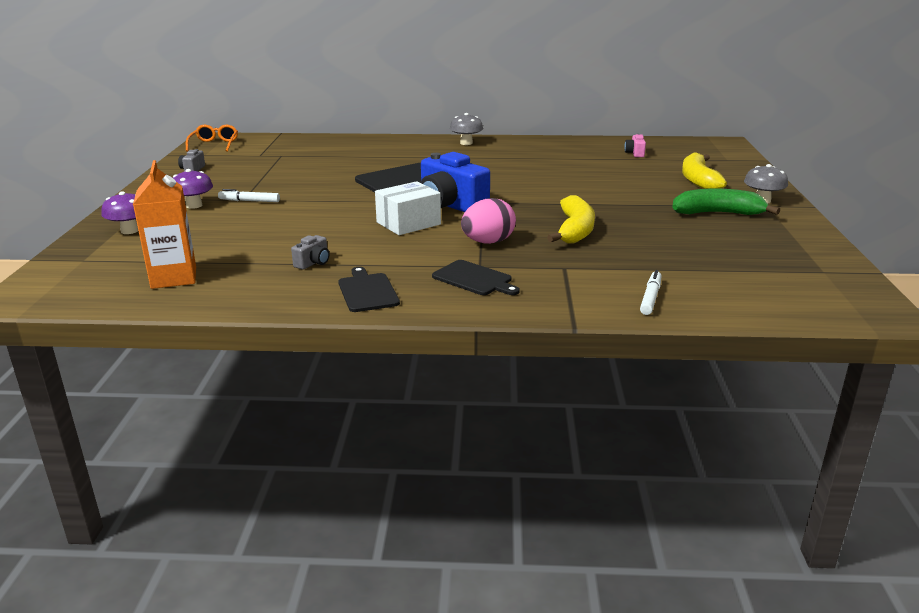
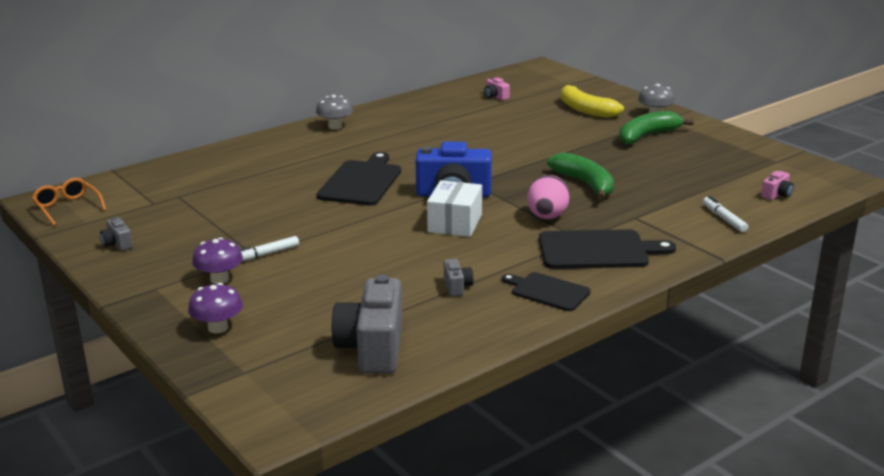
camera: 40 degrees left, 0 degrees up
orange carton [133,160,196,289] -> grey camera [331,275,402,374]
black cutting board [432,260,520,295] -> black cutting board [539,229,676,269], size x1.60
yellow banana [547,195,595,244] -> green banana [547,153,614,200]
none -> pink camera [761,171,794,200]

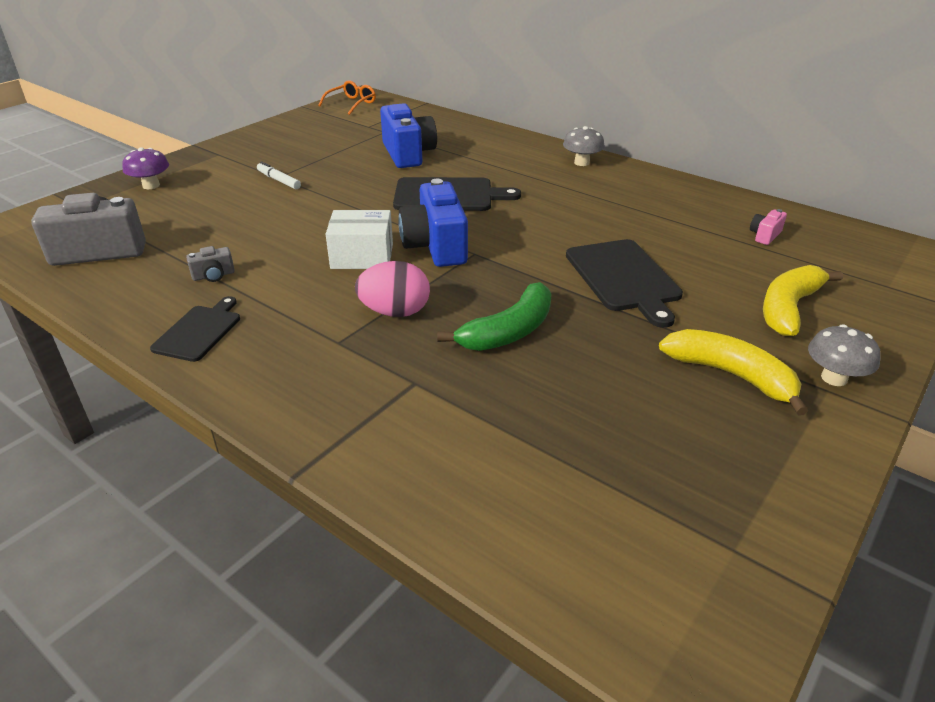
camera: 75 degrees right, 10 degrees up
grey camera [100,217,133,251] -> none
purple mushroom [192,237,243,284] -> none
black cutting board [539,229,676,269] -> black cutting board moved to [566,239,683,328]
green banana [619,111,694,145] -> yellow banana [659,329,808,416]
white marker [703,196,748,232] -> none
pink camera [761,171,794,200] -> none
none -> blue camera [380,103,437,168]

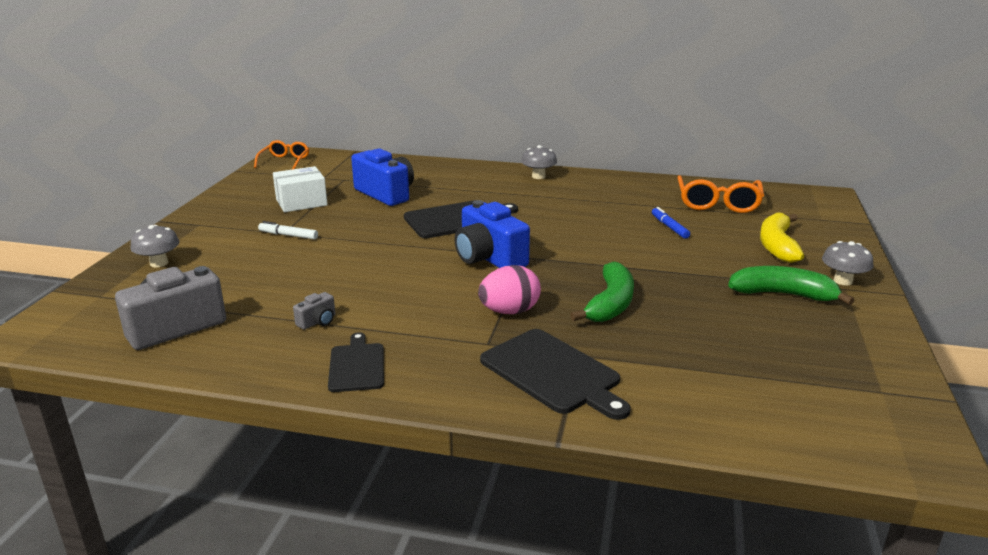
camera: 25 degrees left, 10 degrees down
purple mushroom [122,147,169,189] -> grey mushroom [130,225,180,267]
white box [326,210,393,269] -> white box moved to [273,166,328,212]
black cutting board [566,239,683,328] -> black cutting board moved to [480,329,631,420]
yellow banana [659,329,808,416] -> green banana [728,266,854,305]
pink camera [750,209,787,245] -> orange glasses [677,175,764,213]
none -> blue marker [652,207,690,239]

